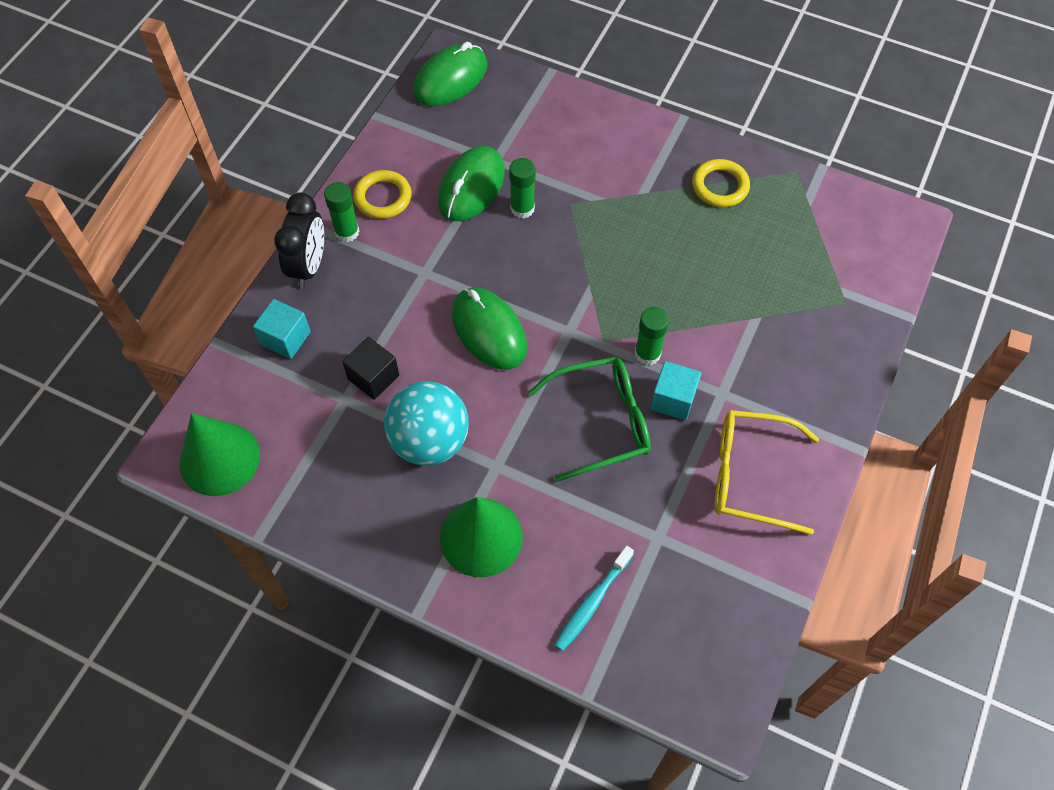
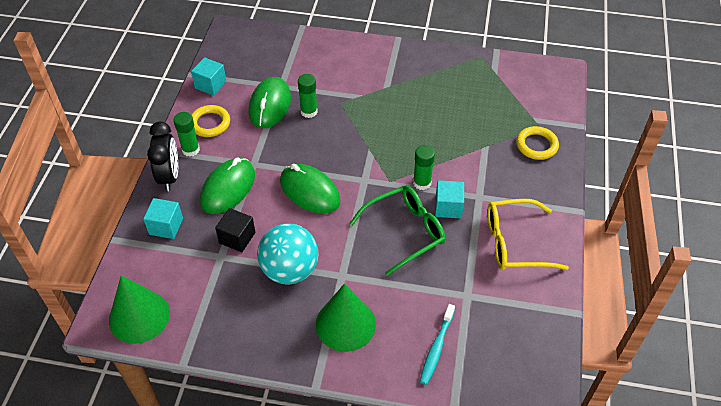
camera: 15 degrees left, 10 degrees down
green mouse [413,42,488,106] -> green mouse moved to [200,158,255,214]
yellow ring [692,159,750,207] -> yellow ring moved to [516,126,559,160]
none -> turquoise cube [191,57,226,96]

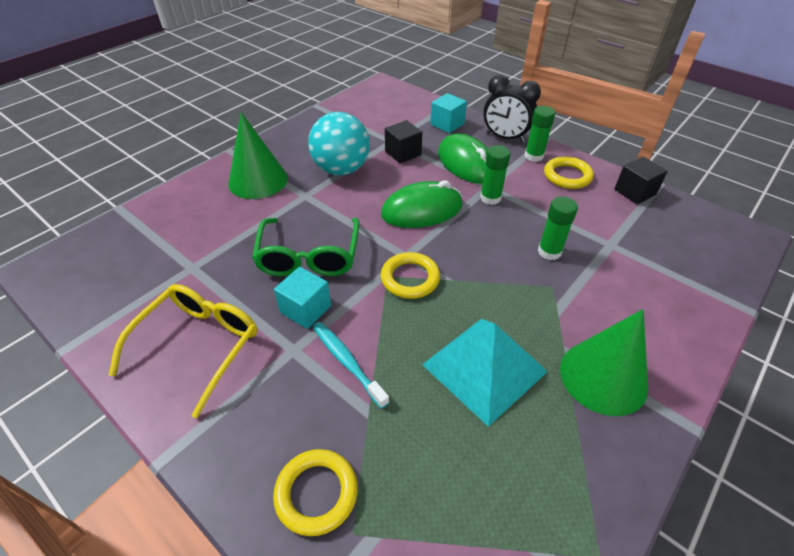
camera: 120 degrees right, 5 degrees down
green cone [109,276,170,344] -> green cone moved to [560,309,648,416]
turquoise cube [191,57,226,96] -> black cube [614,157,668,204]
green mouse [249,77,291,128] -> none
green glue stick [413,145,435,190] -> green glue stick moved to [480,145,511,205]
turquoise toothbrush [420,304,455,385] -> turquoise toothbrush moved to [313,322,389,409]
none -> yellow ring [381,252,440,299]
none -> turquoise pyramid [422,319,548,427]

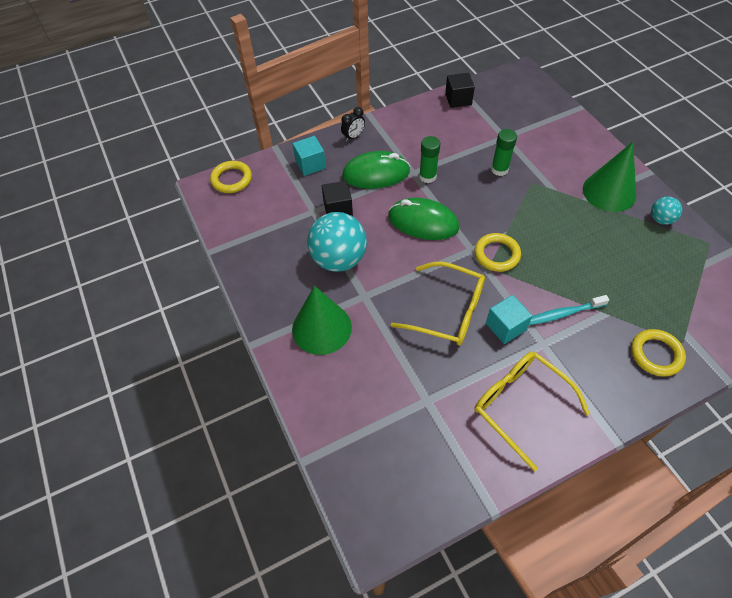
camera: 65 degrees left, 10 degrees up
green glasses [252,218,359,276] -> yellow glasses [391,262,485,345]
green mouse [381,180,463,228] -> green mouse turned 75 degrees counterclockwise [388,198,459,240]
turquoise pyramid [422,319,548,427] -> none
black clock [483,75,541,142] -> black clock [341,107,365,141], size x0.56
green glue stick [524,106,555,162] -> none
yellow ring [544,156,594,189] -> yellow ring moved to [210,161,252,193]
none -> turquoise ball [651,197,682,225]

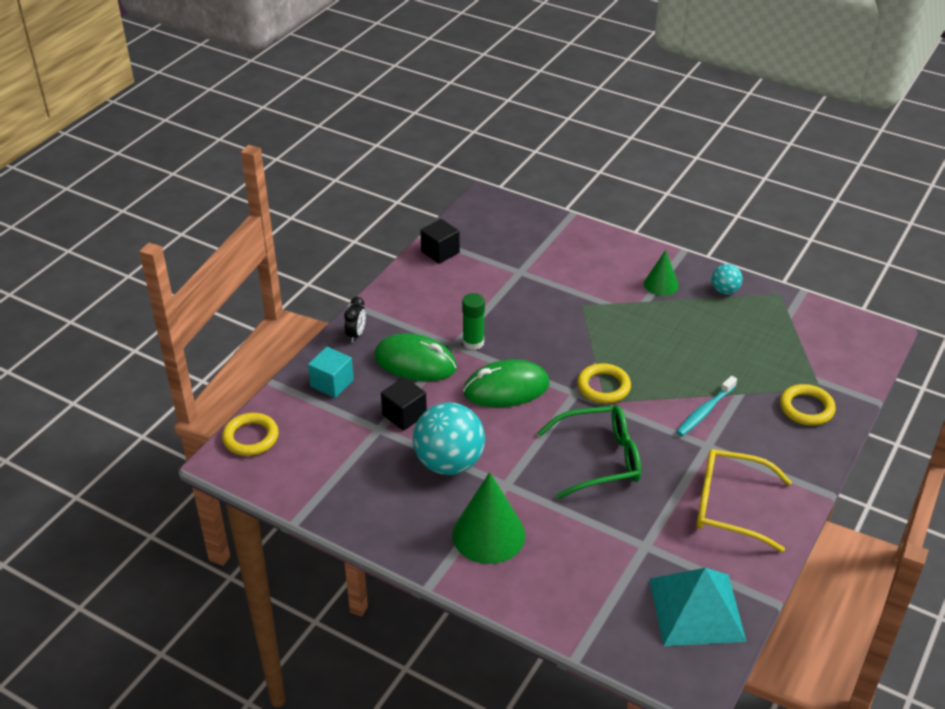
camera: 35 degrees left, 15 degrees down
green mouse [342,151,410,189] -> green mouse turned 60 degrees clockwise [374,333,457,381]
yellow glasses [391,262,485,345] -> green glasses [537,405,641,499]
turquoise cube [486,295,532,344] -> none
green glue stick [491,129,517,176] -> none
green cone [583,142,636,212] -> green cone [644,250,679,296], size x0.58
none -> turquoise pyramid [650,568,746,646]

